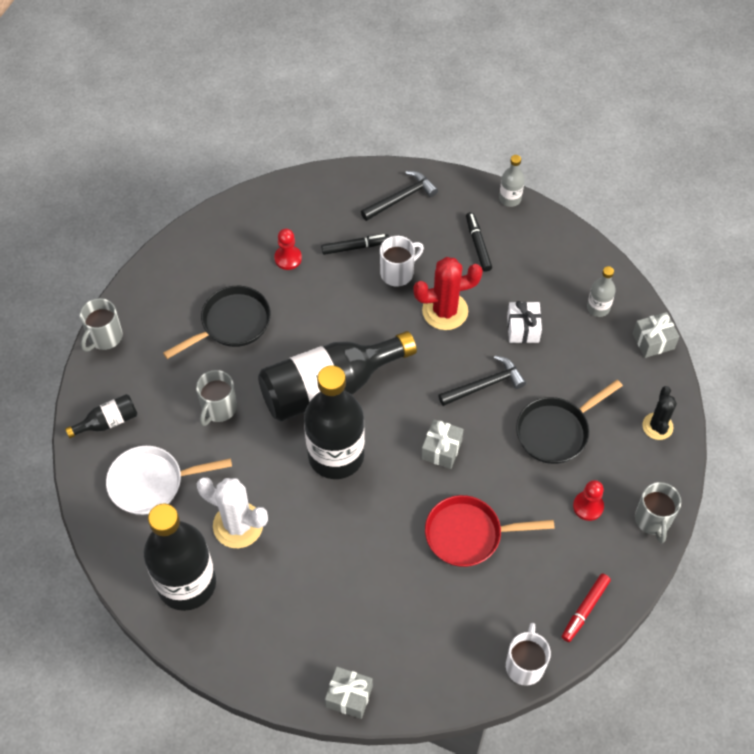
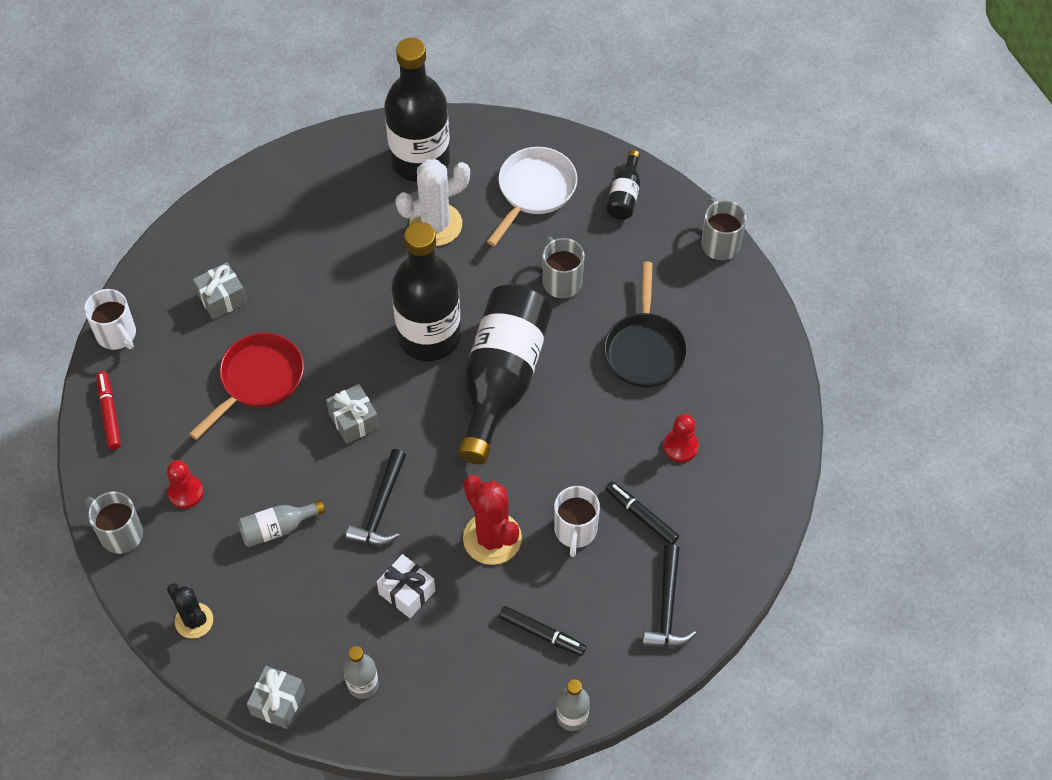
camera: 130 degrees right, 0 degrees up
black marker [321,234,389,255] -> black marker turned 105 degrees clockwise [605,481,679,544]
grey gift [325,667,373,719] -> grey gift moved to [193,262,247,320]
red cactus [413,257,483,330] -> red cactus turned 60 degrees counterclockwise [463,475,522,565]
black pan [516,380,623,464] -> grey bottle [238,500,325,547]

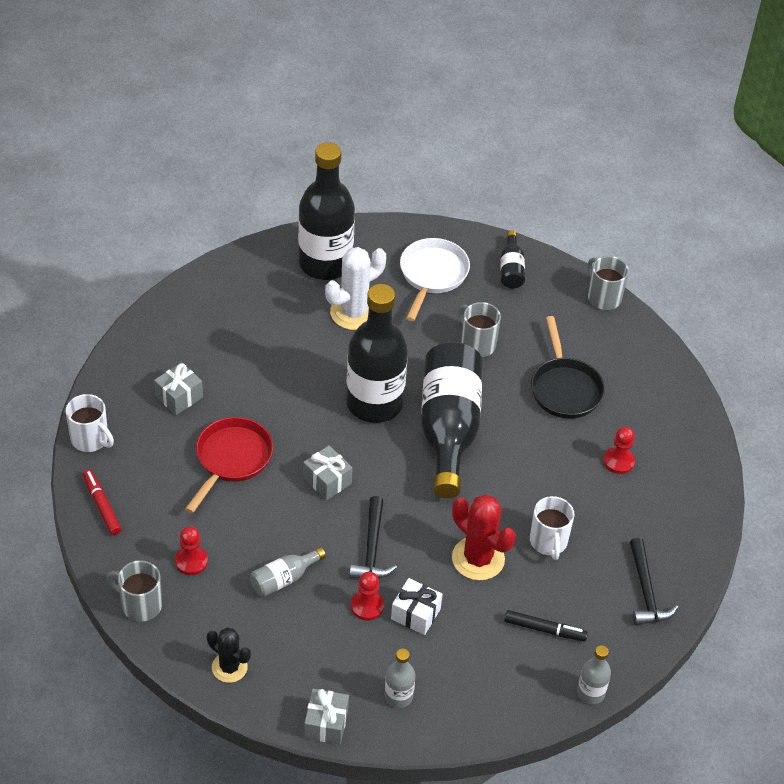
camera: 15 degrees left, 10 degrees down
black marker [605,481,679,544] -> none
none -> red pawn [351,572,384,621]

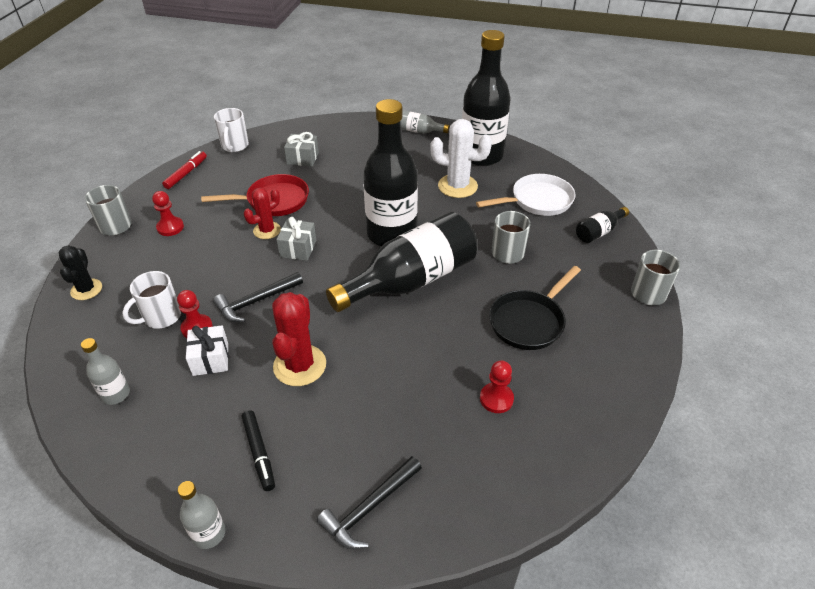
camera: 55 degrees right, 5 degrees down
grey bottle [250,547,326,597] -> grey bottle moved to [401,110,450,134]
grey gift [304,689,349,744] -> none
white mug [530,496,574,560] -> white mug moved to [122,271,181,329]
none -> red cactus [244,188,281,239]

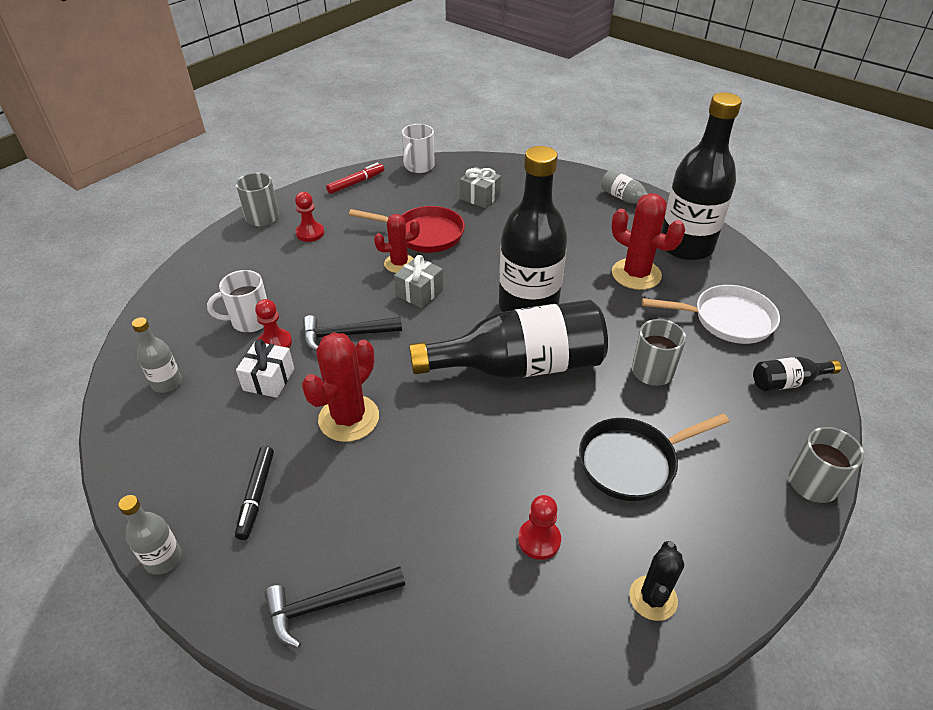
camera: 25 degrees right, 0 degrees up
black cactus [59,245,102,300] -> black cactus moved to [629,541,684,621]
white cactus [430,119,492,198] -> red cactus [611,193,685,290]

